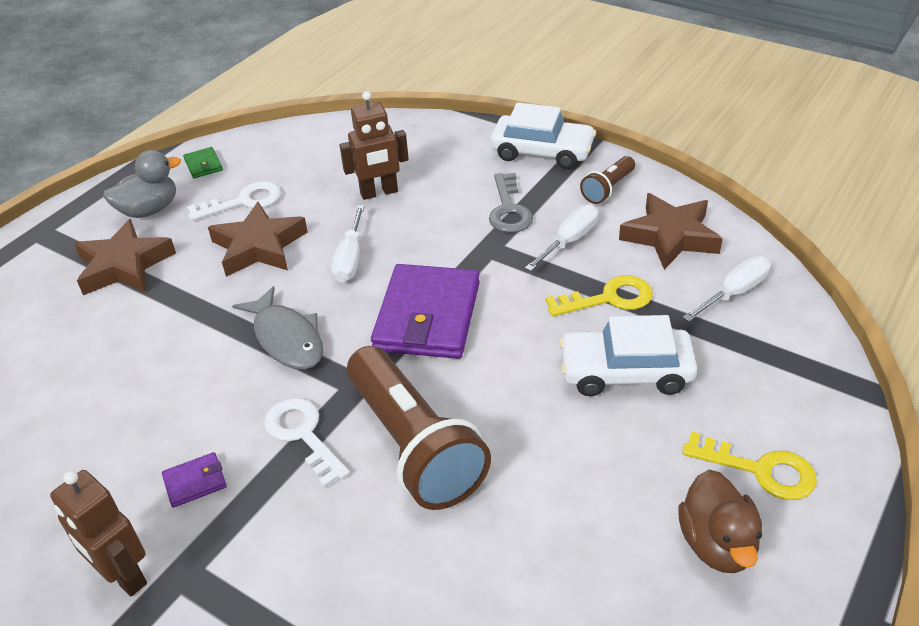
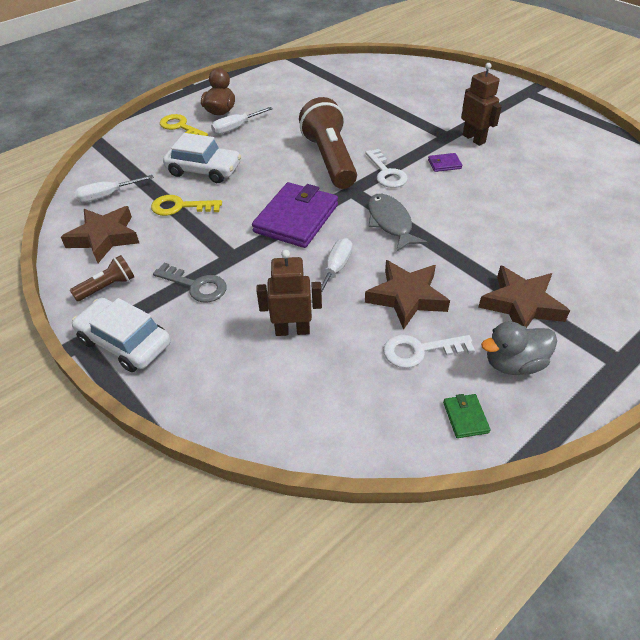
camera: 165 degrees left, 5 degrees up
grey key [489,173,533,233] -> grey key turned 105 degrees clockwise [153,263,227,302]
white screwdriver [525,204,598,271] -> white screwdriver moved to [211,107,273,134]

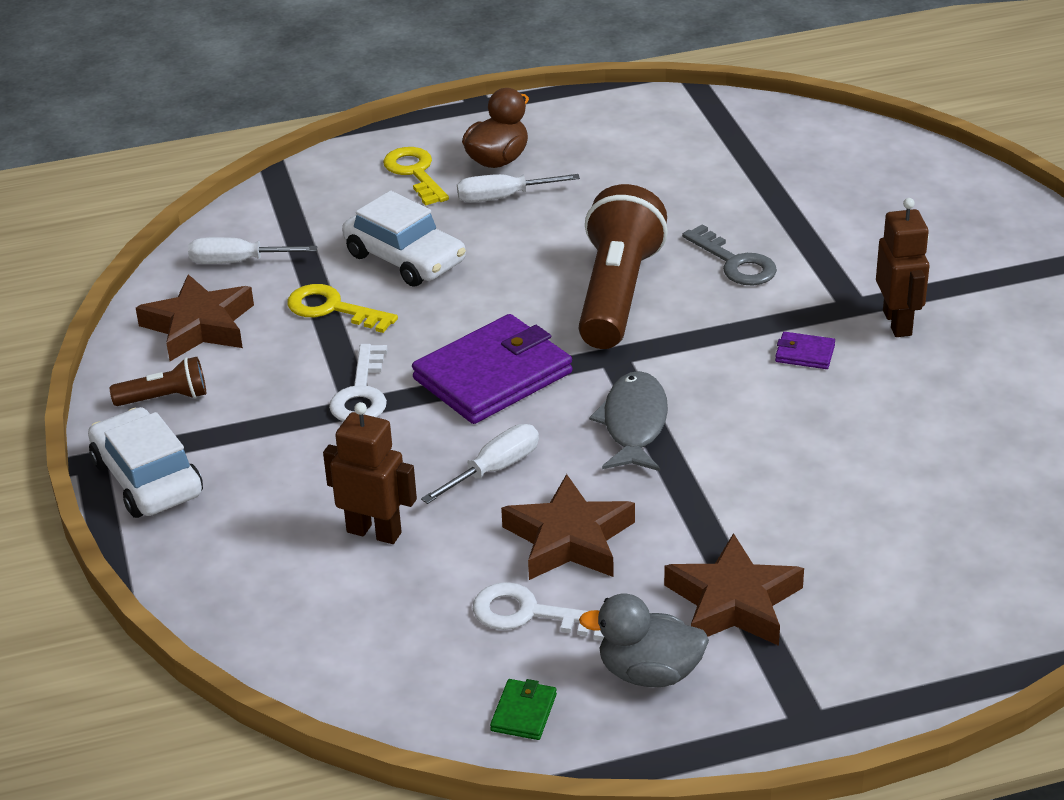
camera: 25 degrees right, 10 degrees down
grey key [153,263,227,302] -> grey key moved to [682,224,777,285]
white key [365,149,408,188] -> white key moved to [329,344,387,422]

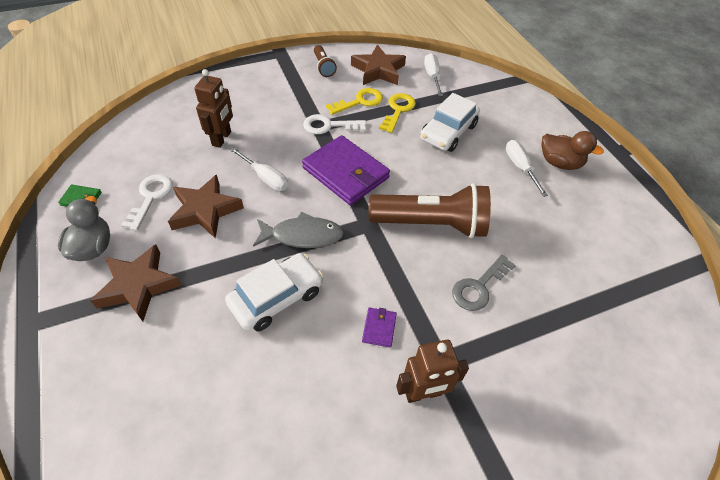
camera: 80 degrees right, 15 degrees up
white car [88,407,203,518] -> white car moved to [225,253,323,332]
yellow key [383,147,449,206] -> yellow key moved to [326,88,383,115]

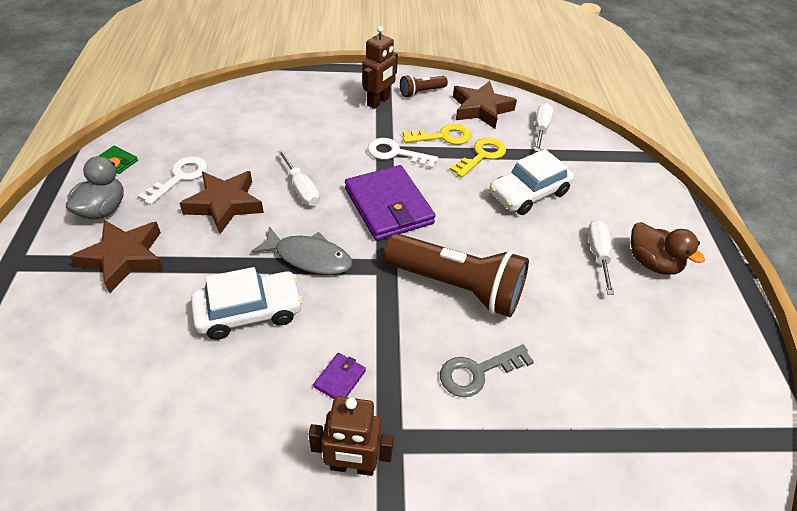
camera: 20 degrees right, 5 degrees down
brown robot [194,69,233,148] -> brown robot moved to [362,26,398,109]
brown flashlight [314,45,337,77] -> brown flashlight turned 60 degrees clockwise [400,75,448,97]

